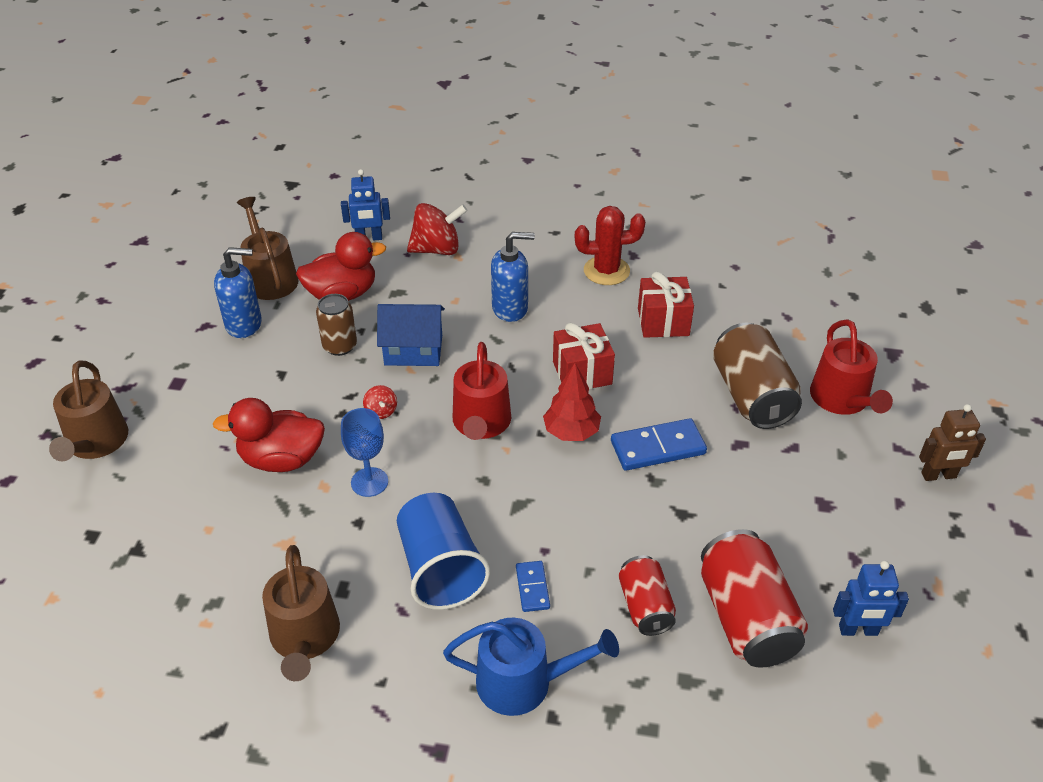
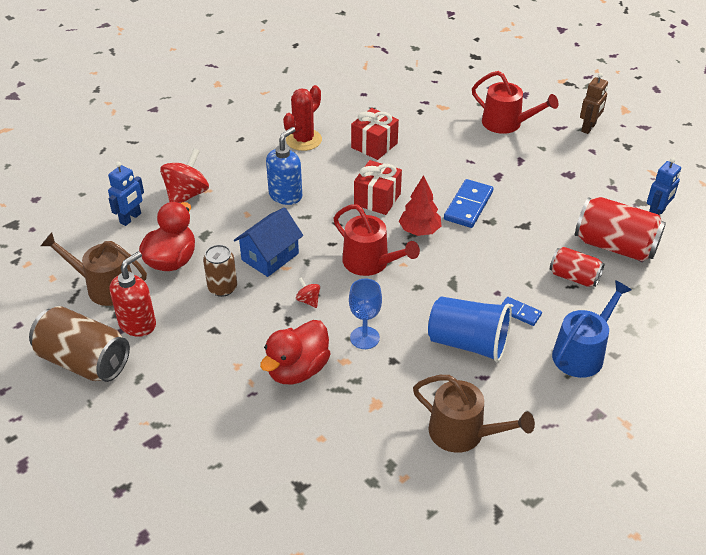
camera: 50 degrees left, 0 degrees up
brown watering can [49,360,128,461] -> none
blue soap dispenser [214,247,262,338] -> red soap dispenser [110,251,156,337]
red spinning top [363,385,397,419] -> red spinning top turned 150 degrees counterclockwise [296,277,320,308]
brown can [713,323,802,429] -> brown can moved to [29,306,130,382]

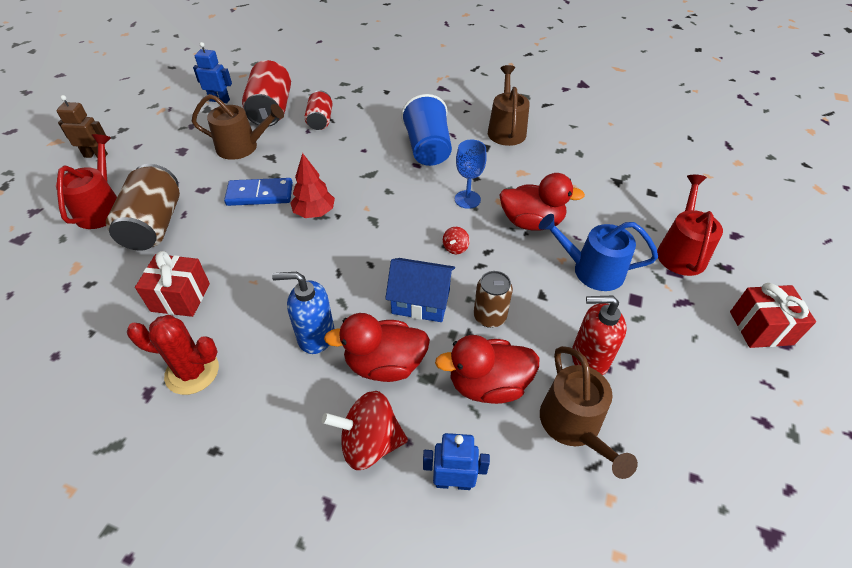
camera: 120 degrees left, 5 degrees up
brown can [29,306,130,382] -> brown can moved to [106,164,180,251]
red watering can [333,204,420,276] -> red watering can moved to [657,175,723,276]
red gift [354,160,402,215] -> red gift moved to [730,283,816,348]
blue domino [501,297,542,326] -> none
blue watering can [552,280,632,378] -> blue watering can moved to [539,214,658,291]
none -> brown watering can [192,94,284,160]
none -> red duck [324,313,430,382]

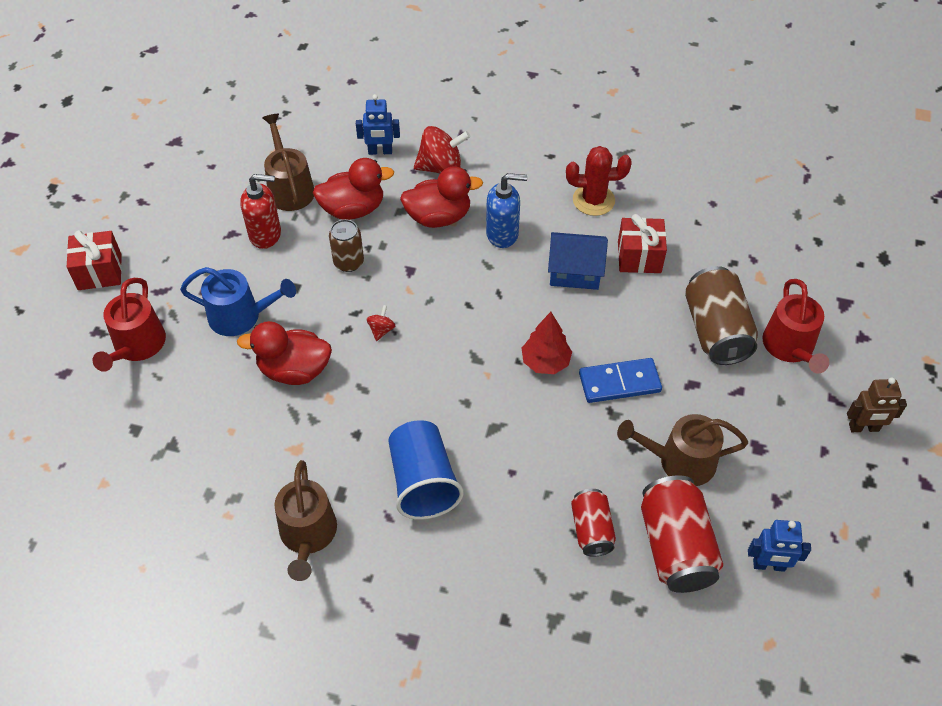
camera: 175 degrees right, 5 degrees up
blue house [385,258,455,322] -> blue house moved to [548,232,608,290]
blue goblet [455,140,487,209] -> none

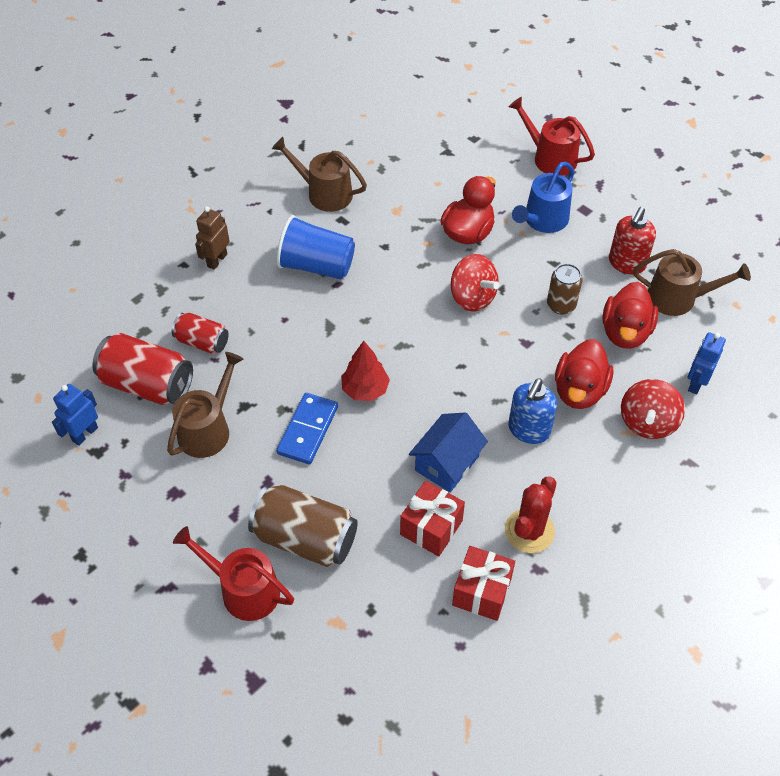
camera: 120 degrees right, 0 degrees up
red gift [67,230,122,290] -> red gift moved to [452,546,515,621]
red spinning top [367,305,395,341] -> red spinning top [451,254,499,312], size x2.07
brown robot [847,377,907,432] -> brown robot moved to [195,207,230,270]

